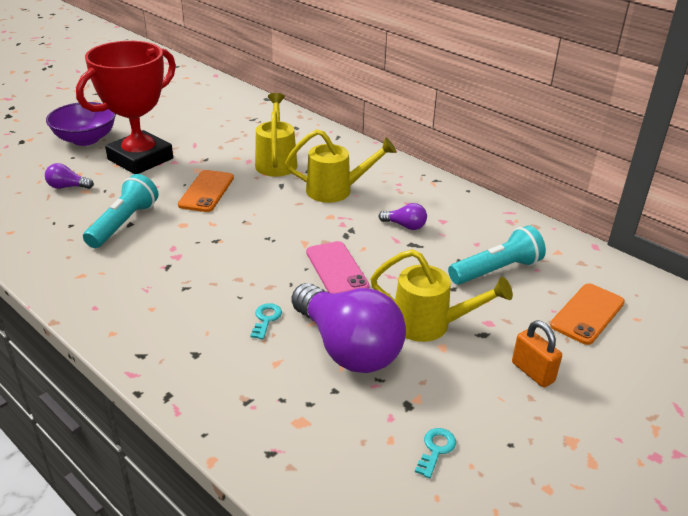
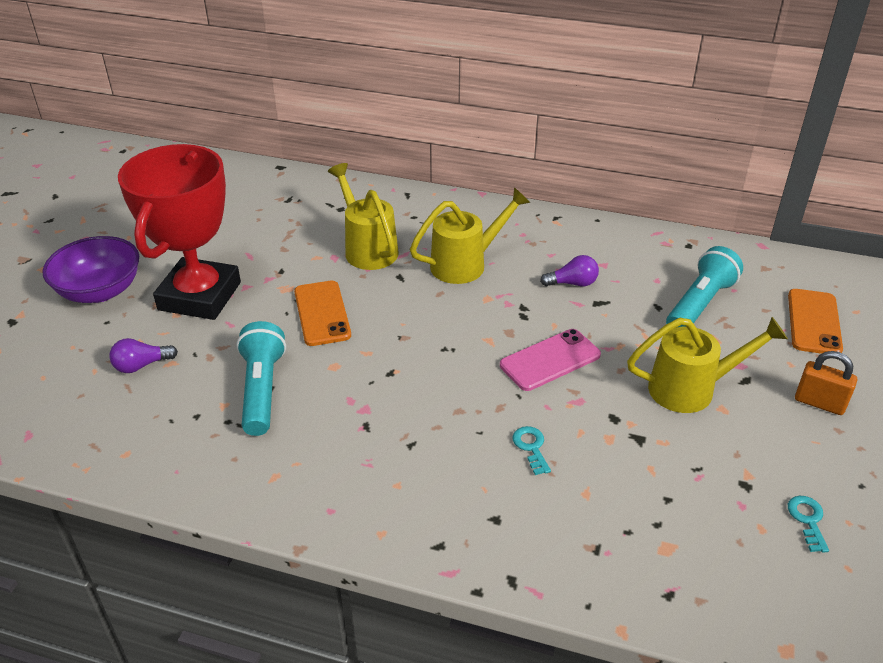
camera: 25 degrees left, 5 degrees up
purple light bulb [292,283,406,373] -> none
pink phone [306,241,370,293] -> pink phone turned 75 degrees counterclockwise [500,329,601,391]

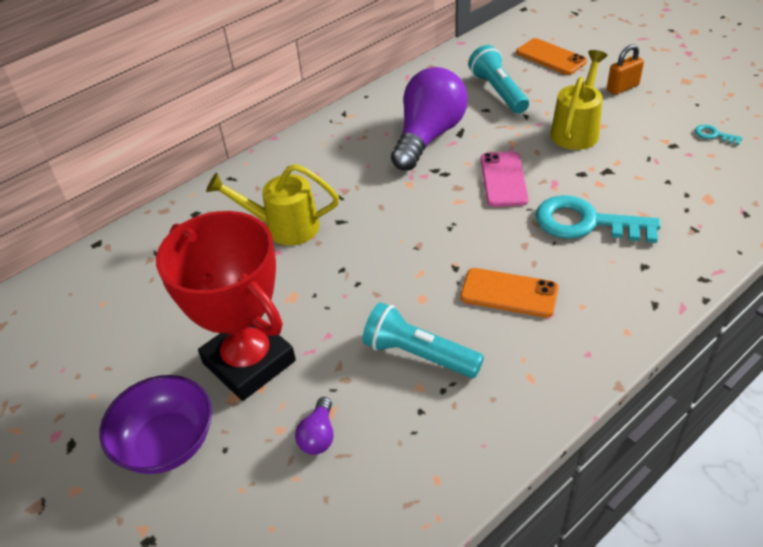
camera: 55 degrees left, 5 degrees up
orange phone [294,281,351,346] -> orange phone moved to [460,268,558,318]
yellow watering can [410,187,531,284] -> none
turquoise key [512,426,551,475] -> turquoise key [536,195,661,243], size x2.41
purple light bulb [540,255,599,286] -> purple light bulb [391,67,468,171], size x2.42

